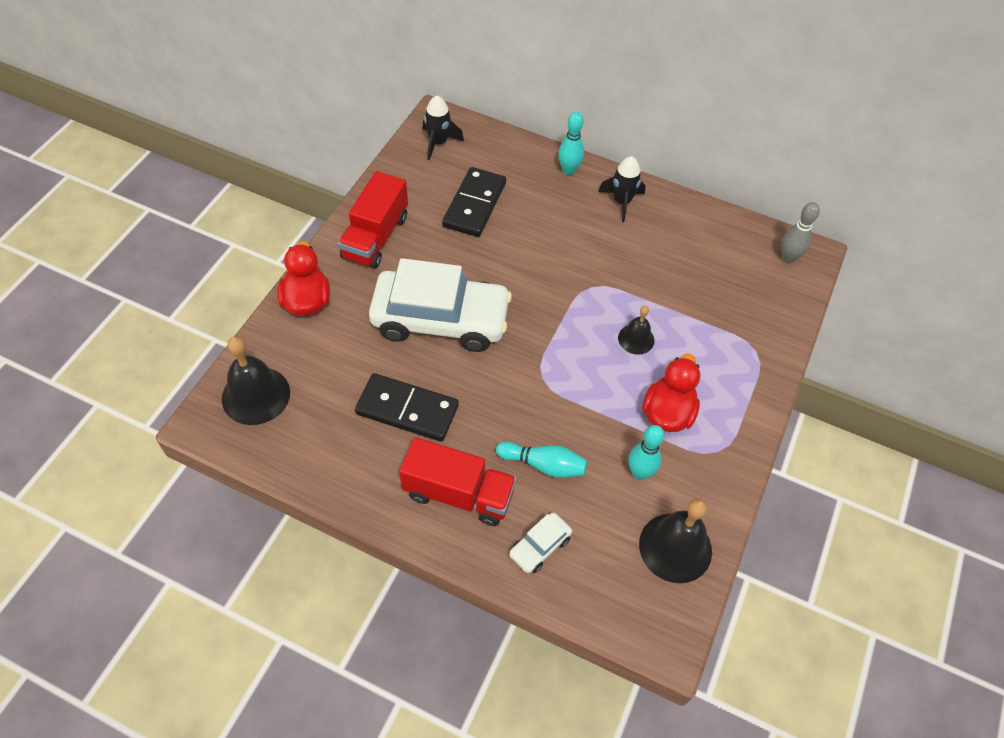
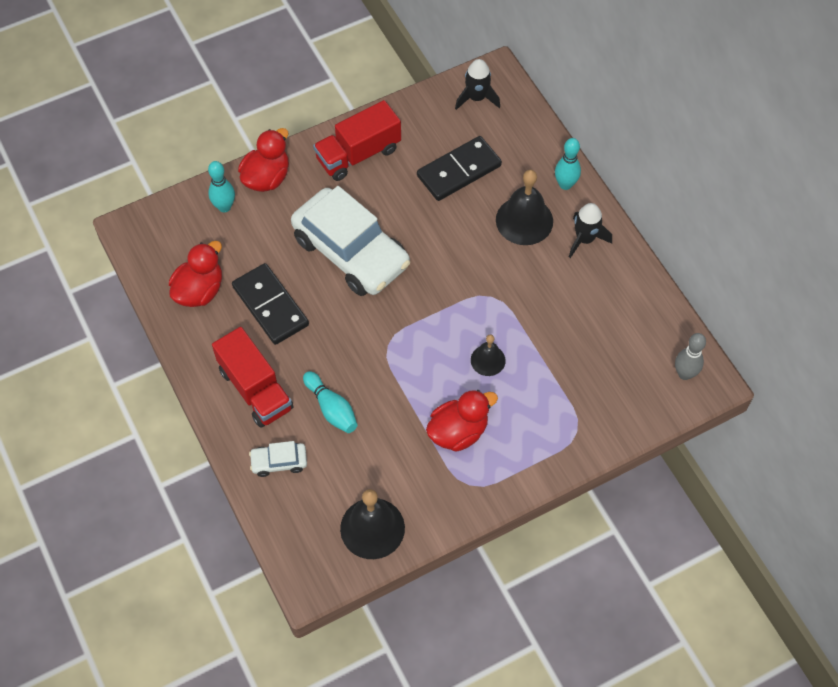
camera: 40 degrees right, 5 degrees up
black bell [222,337,290,425] -> black bell moved to [496,170,553,245]
turquoise bowling pin [628,425,665,480] -> turquoise bowling pin moved to [208,161,235,212]
none -> red duck [169,241,222,307]

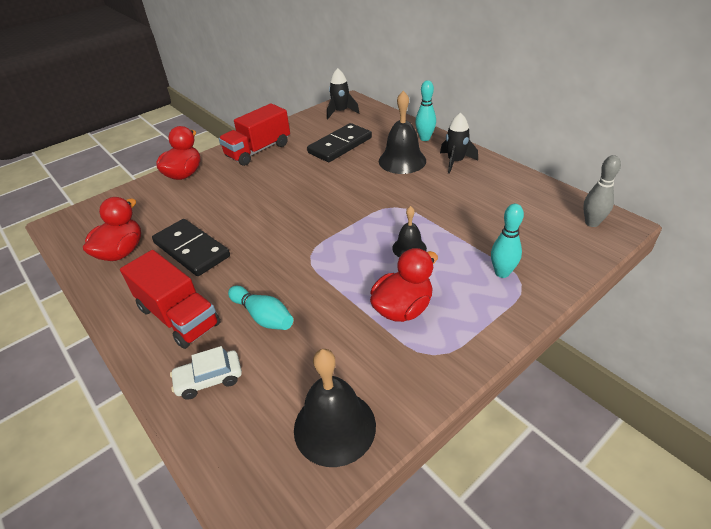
camera: 10 degrees left, 20 degrees down
turquoise bowling pin [208,161,235,212] -> turquoise bowling pin moved to [491,204,524,278]
white car [291,186,410,296] -> none

